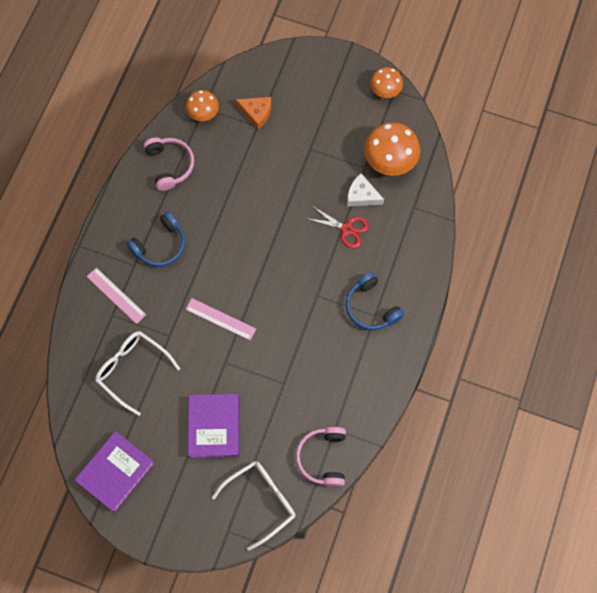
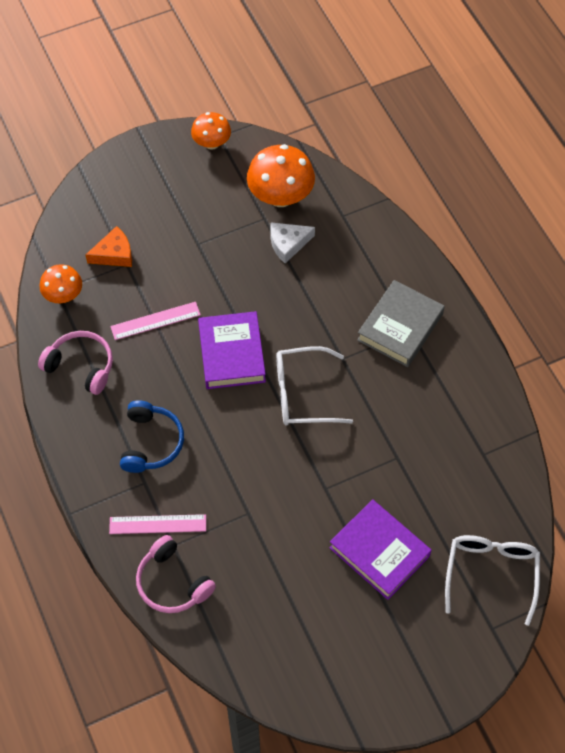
camera: 45 degrees left, 10 degrees down
purple book [75,431,155,513] -> purple book moved to [198,311,266,389]
white glasses [95,331,180,416] -> white glasses moved to [276,346,353,426]
pink ruler [185,298,256,340] -> pink ruler moved to [110,302,201,340]
pink headphones [296,427,346,487] -> pink headphones moved to [136,535,216,613]
red scissors [305,205,369,248] -> none
blue headphones [346,272,404,330] -> grey book [357,280,445,367]

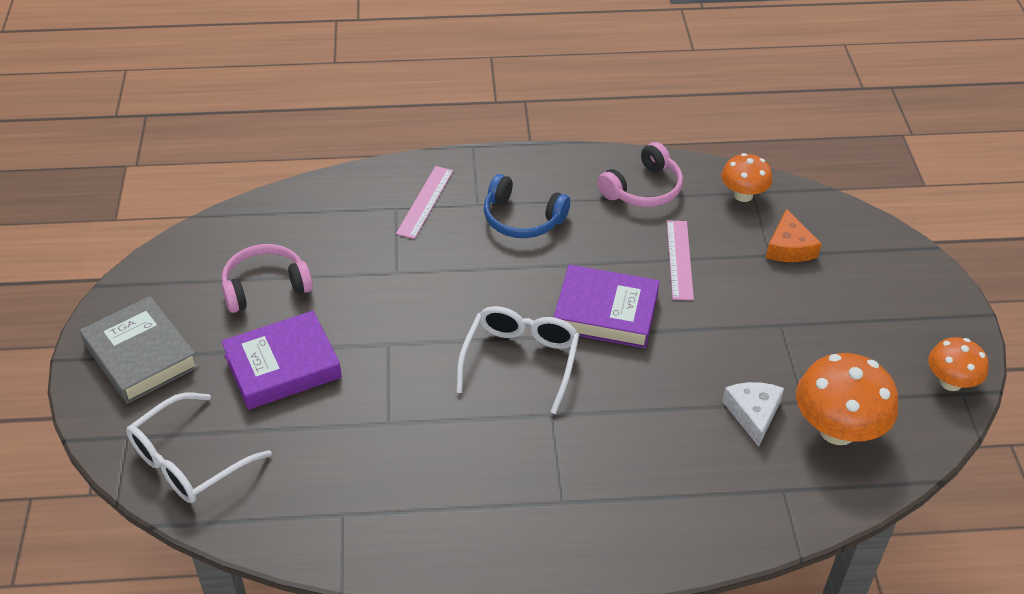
camera: 110 degrees right, 15 degrees down
pink headphones [136,535,216,613] -> pink headphones moved to [222,244,313,313]
grey book [357,280,445,367] -> grey book moved to [80,296,199,404]
white glasses [445,535,540,626] -> white glasses turned 105 degrees clockwise [126,393,272,503]

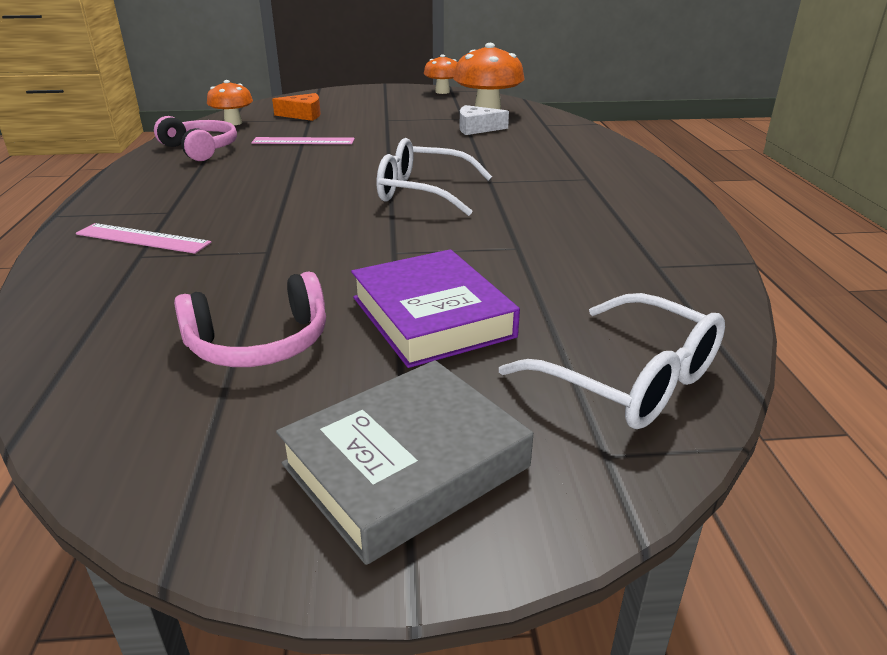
camera: 90 degrees left, 15 degrees down
pink headphones [222,244,313,313] -> pink headphones turned 90 degrees counterclockwise [174,272,326,367]
blue headphones [484,174,570,238] -> none
purple book [554,265,659,348] -> none

